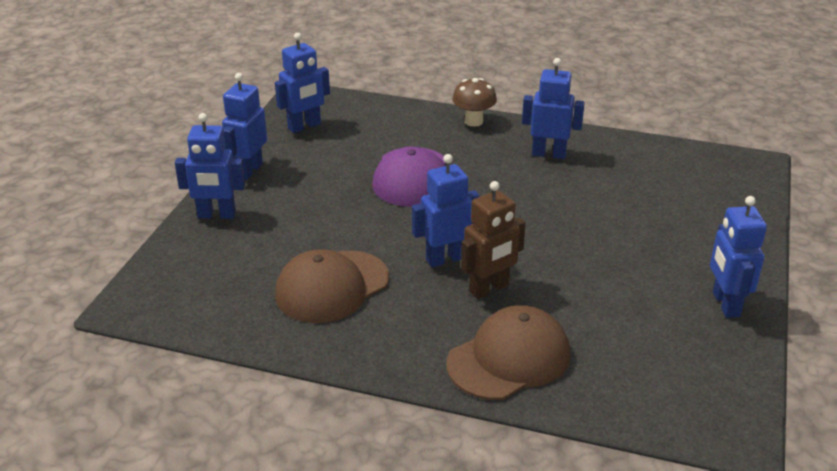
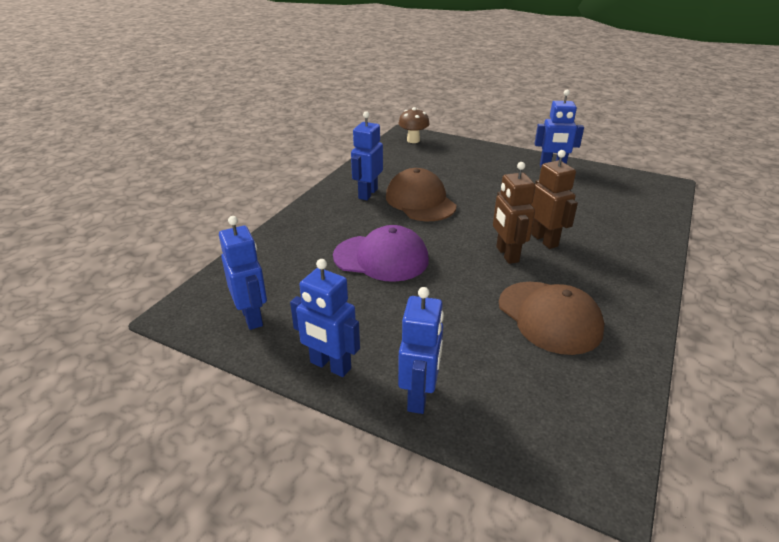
camera: 80 degrees left, 0 degrees up
blue robot [412,154,479,267] -> brown robot [493,162,536,264]
brown cap [446,305,571,400] -> brown cap moved to [386,168,457,221]
brown mushroom [452,78,497,127] -> brown mushroom moved to [398,107,430,143]

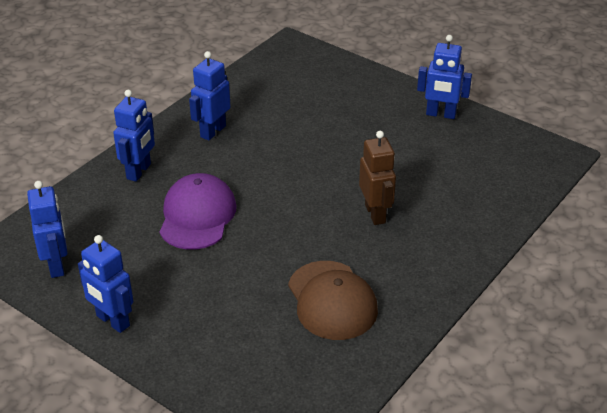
camera: 10 degrees right, 5 degrees up
purple cap [333,225,429,282] -> purple cap turned 105 degrees counterclockwise [160,173,237,250]
brown cap [386,168,457,221] -> none
brown mushroom [398,107,430,143] -> none
blue robot [398,287,444,414] -> blue robot moved to [113,90,155,182]
brown robot [493,162,536,264] -> none

